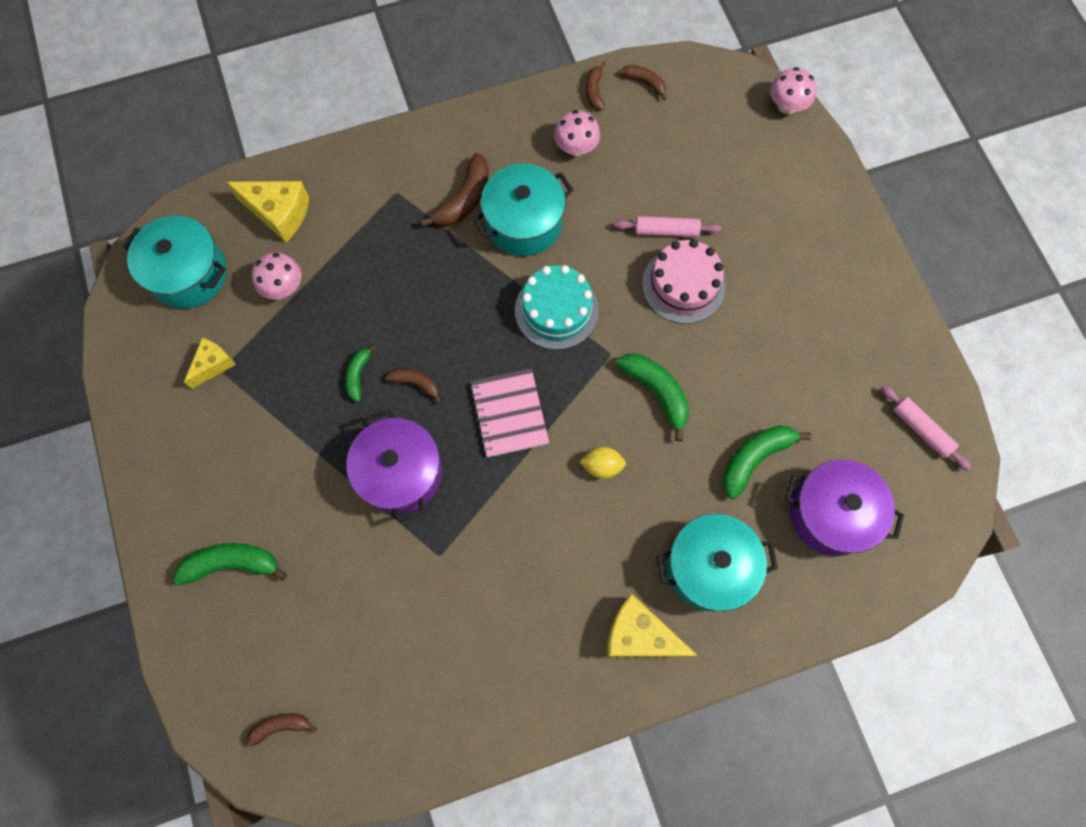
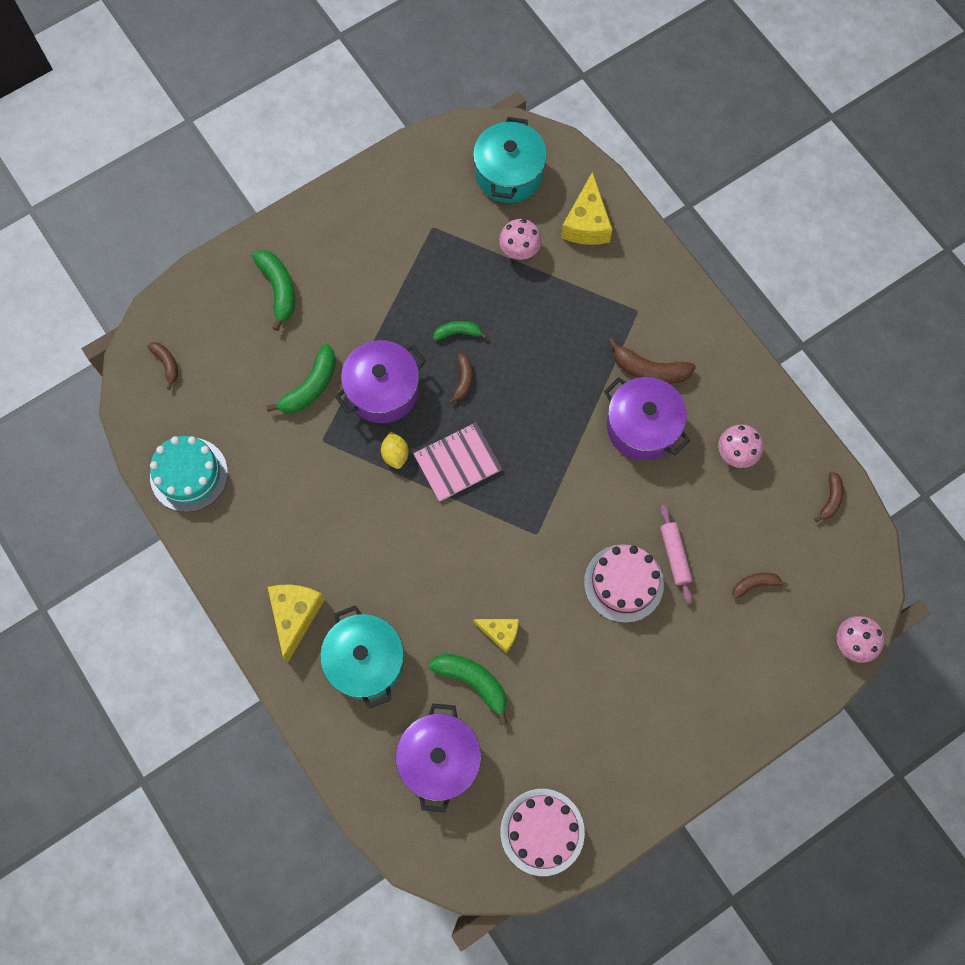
camera: 75 degrees right, 0 degrees up
yellow cheese [184,338,236,389] -> yellow cheese moved to [473,619,519,653]
turquoise pot [472,164,573,256] -> purple pot [604,377,690,460]
turquoise cake [515,265,599,350] -> turquoise cake moved to [150,436,228,512]
yellow lemon [579,447,626,479] -> yellow lemon moved to [381,432,409,469]
brown banana [586,62,606,110] -> brown banana moved to [732,573,788,599]
green banana [616,353,689,441] -> green banana moved to [266,344,336,413]
pink rolling pin [881,385,971,471] -> pink cake [500,789,585,876]

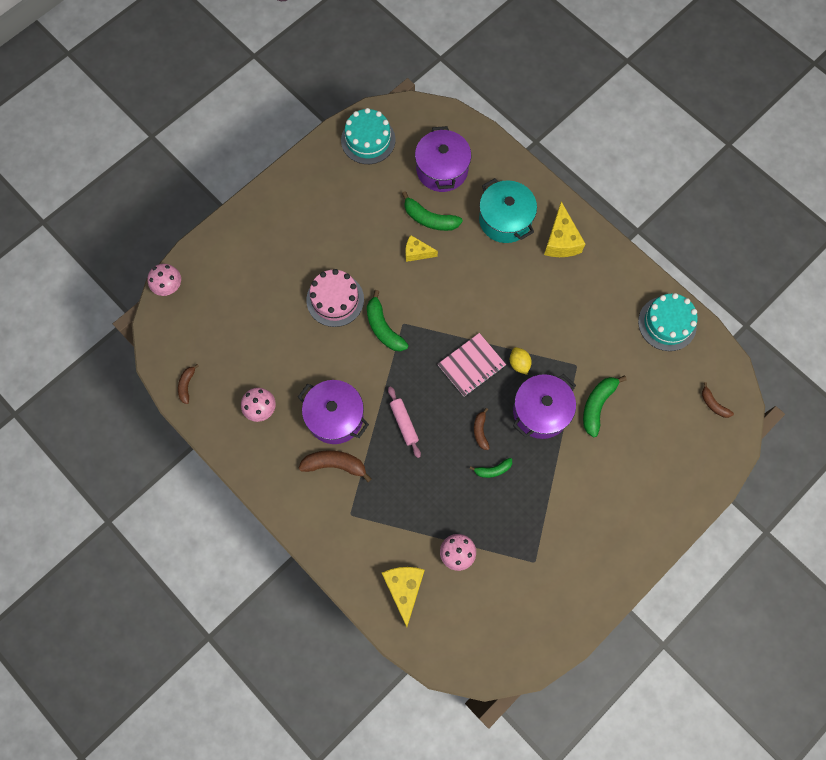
camera: 170 degrees right, 0 degrees up
green banana [252,250,295,331] -> green banana moved to [367,290,409,352]
turquoise pot [473,117,547,203] -> none
pink cake [500,789,585,876] -> turquoise cake [341,108,395,164]
pink rolling pin [660,505,693,604] -> pink rolling pin moved to [388,387,421,458]
brown banana [732,573,788,599] -> none

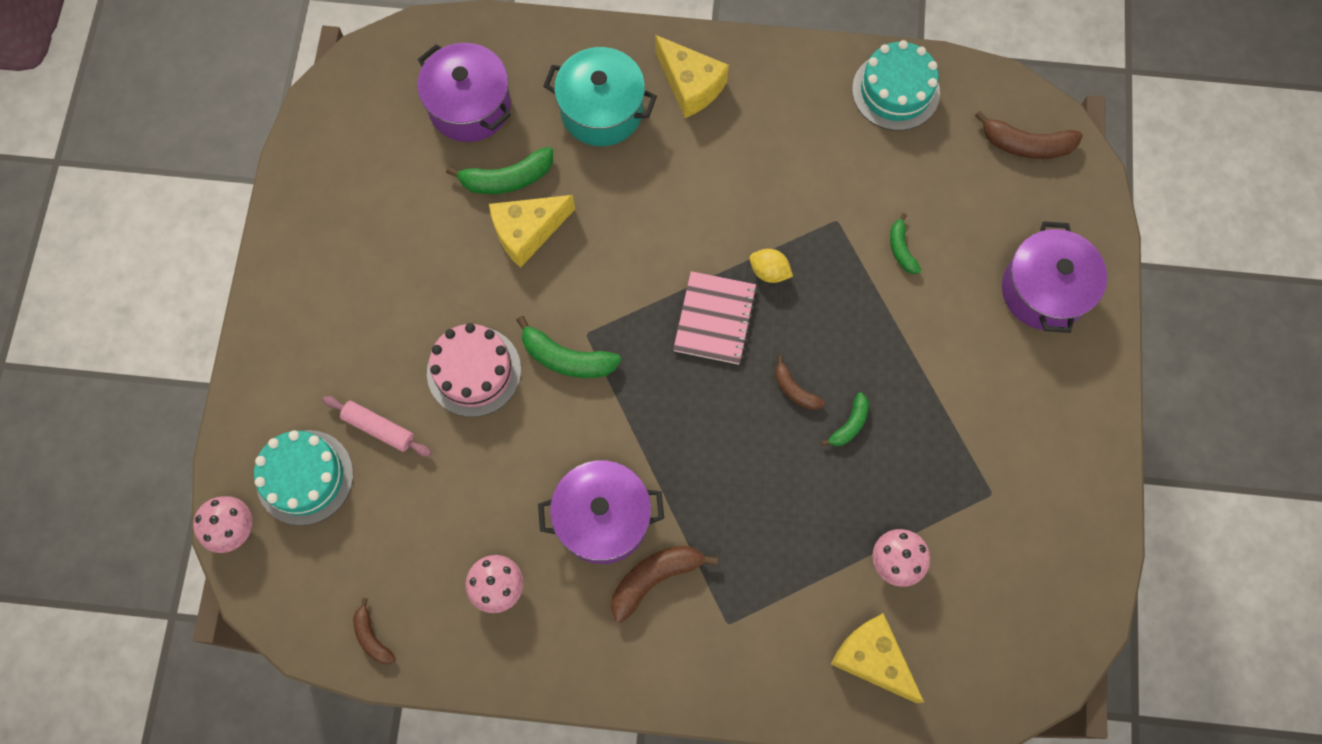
camera: 40 degrees left, 0 degrees up
turquoise cake [341,108,395,164] -> turquoise cake moved to [254,430,353,526]
pink rolling pin [388,387,421,458] -> pink rolling pin moved to [323,396,432,457]
yellow cheese [405,235,438,262] -> yellow cheese [489,195,575,268], size x1.61
purple pot [513,374,576,439] -> purple pot moved to [1002,221,1107,333]
green banana [583,376,627,437] -> green banana [890,213,921,274], size x0.60
brown banana [702,382,734,418] -> brown banana [975,111,1083,159], size x1.68

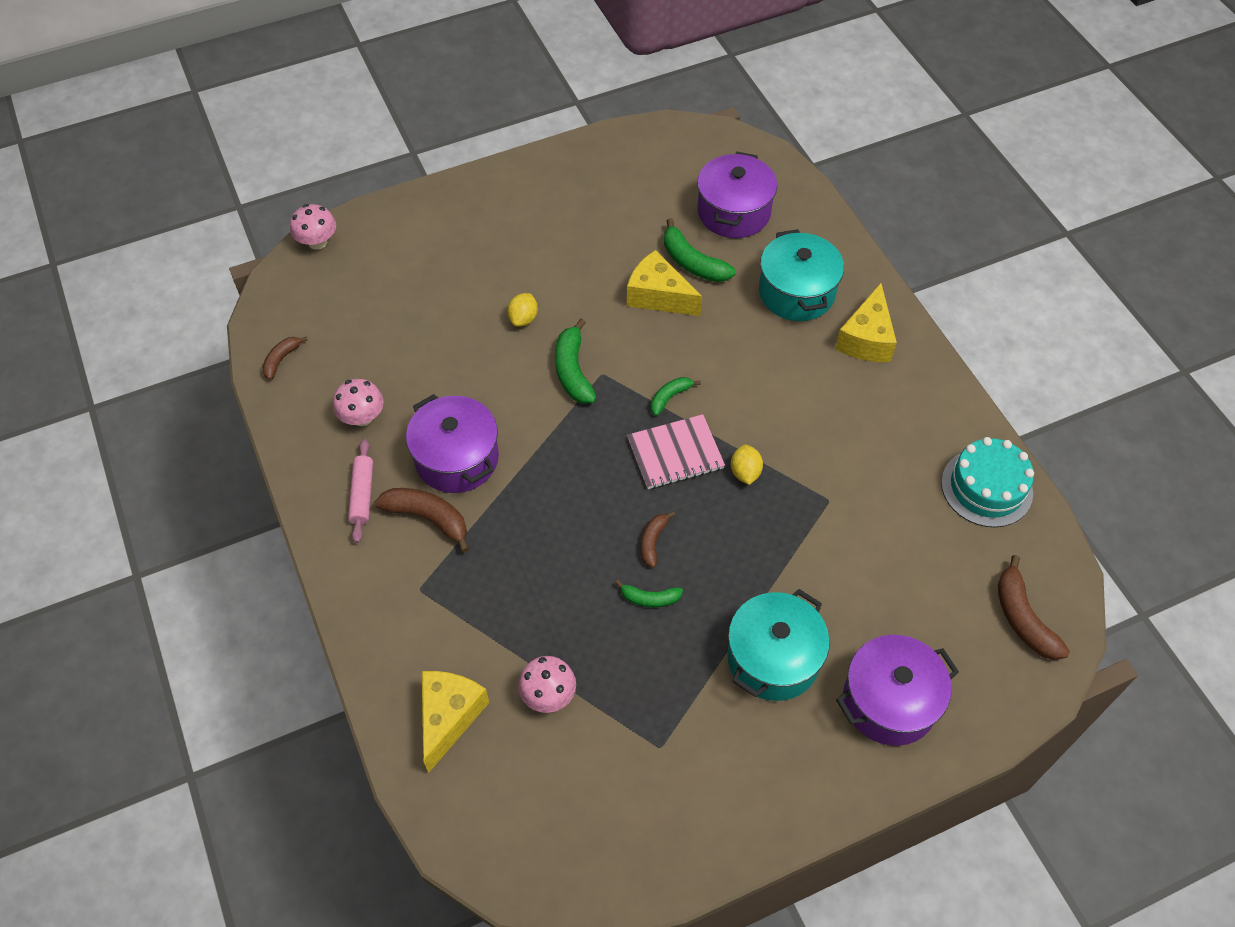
camera: 60 degrees right, 15 degrees down
turquoise cake [254,430,353,526] -> none
pink rolling pin [323,396,432,457] -> pink rolling pin moved to [348,439,373,543]
pink cake [427,323,521,417] -> yellow lemon [507,293,538,327]
green banana [890,213,921,274] -> green banana moved to [651,377,701,416]
none -> turquoise pot [727,589,830,701]

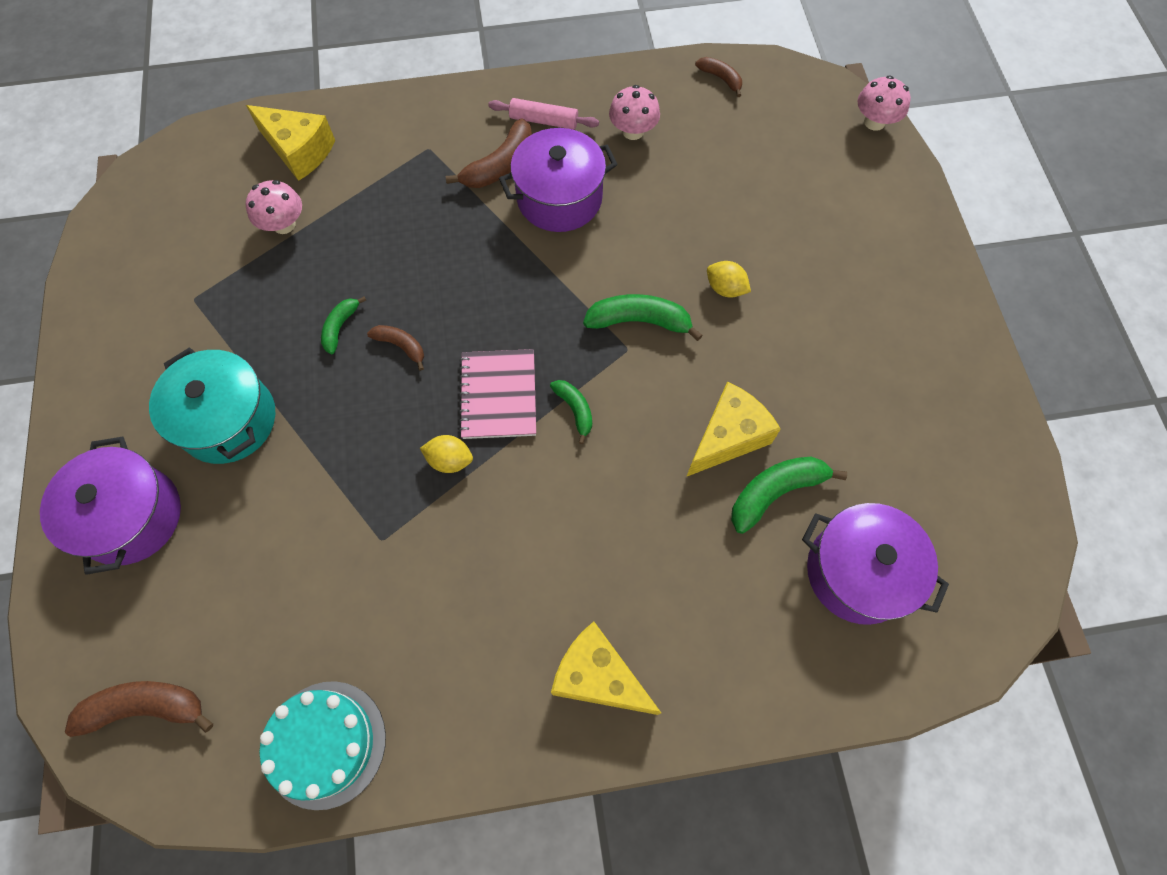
camera: 105 degrees right, 10 degrees up
turquoise pot [759,229,844,321] -> none

